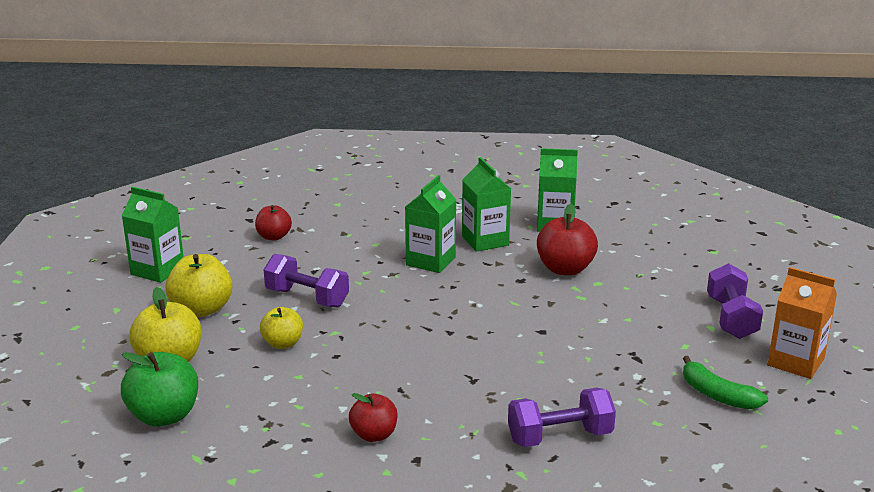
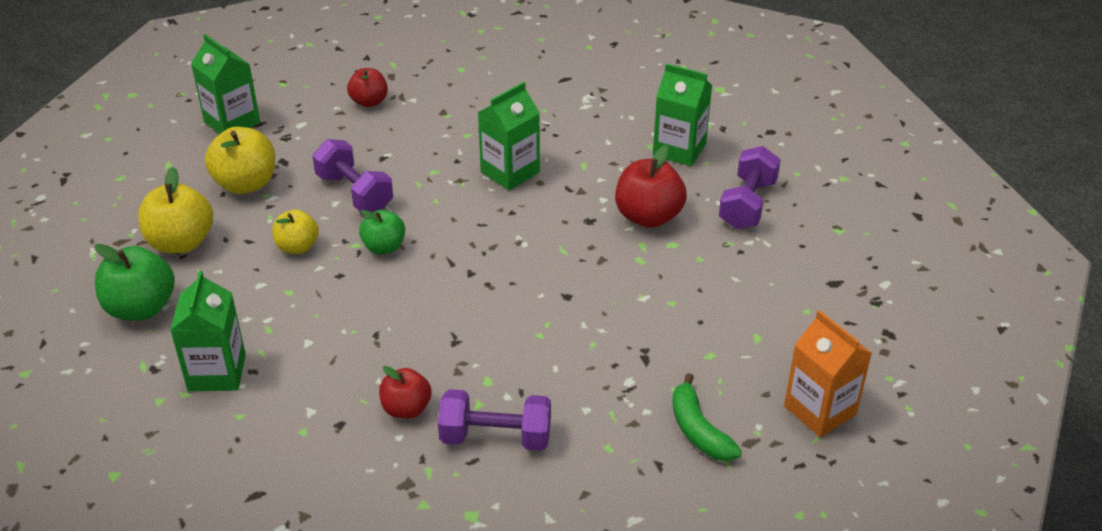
camera: 20 degrees right, 15 degrees up
red apple [349,393,397,442] -> red apple moved to [379,366,432,419]
green carton [462,157,511,252] -> green carton moved to [170,270,246,391]
purple dumbbell [707,263,763,339] -> purple dumbbell moved to [719,146,781,229]
none -> green apple [359,210,405,254]

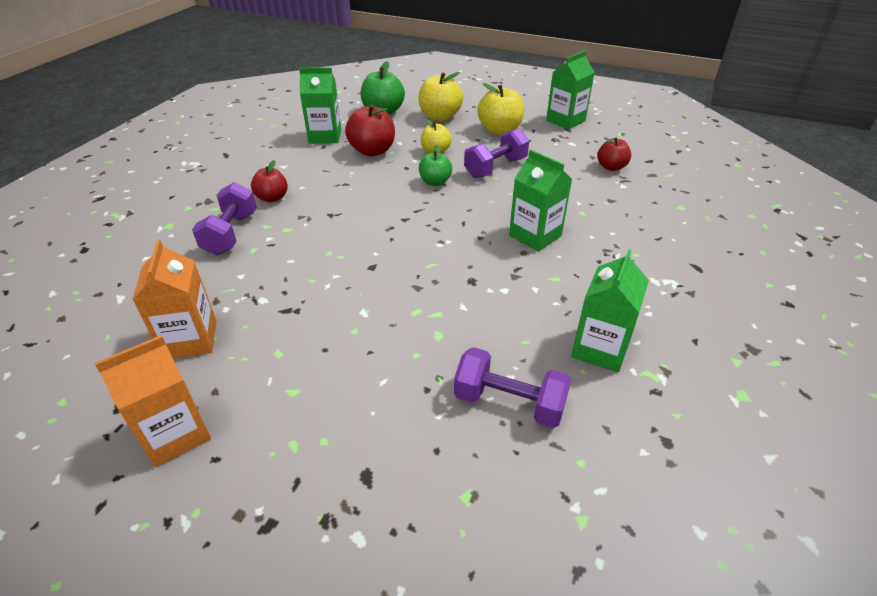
camera: 90 degrees right, 0 degrees up
red apple [615,145,687,228] -> red apple moved to [345,104,395,156]
green banana [672,373,742,461] -> orange carton [132,240,216,358]

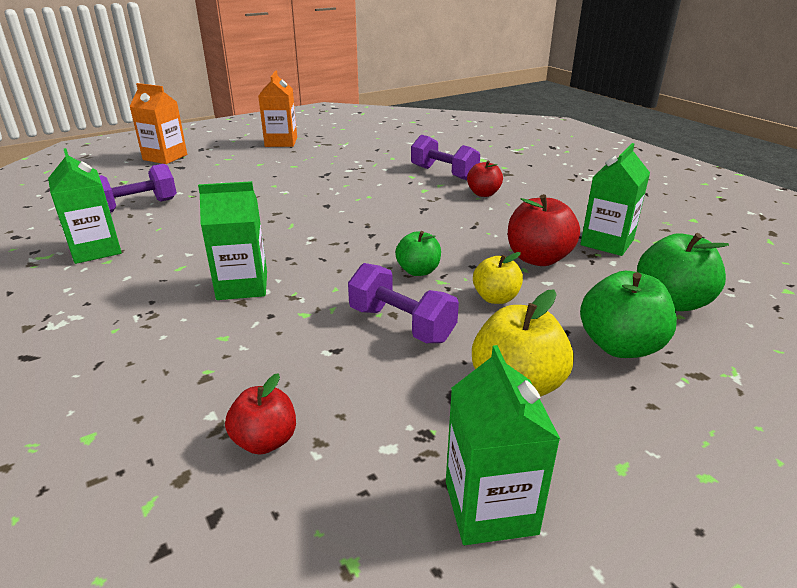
camera: 125 degrees right, 10 degrees down
orange carton [132,240,216,358] -> orange carton moved to [129,83,187,164]
yellow apple [419,72,463,121] -> green apple [580,271,677,358]
purple dumbbell [464,128,529,178] -> purple dumbbell turned 45 degrees counterclockwise [348,263,459,343]

